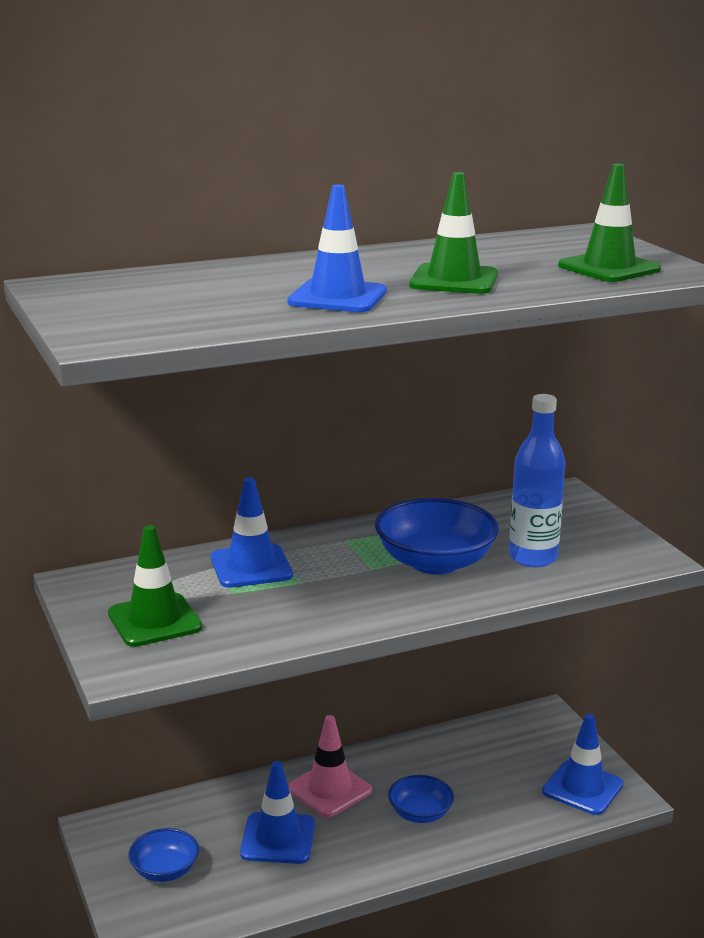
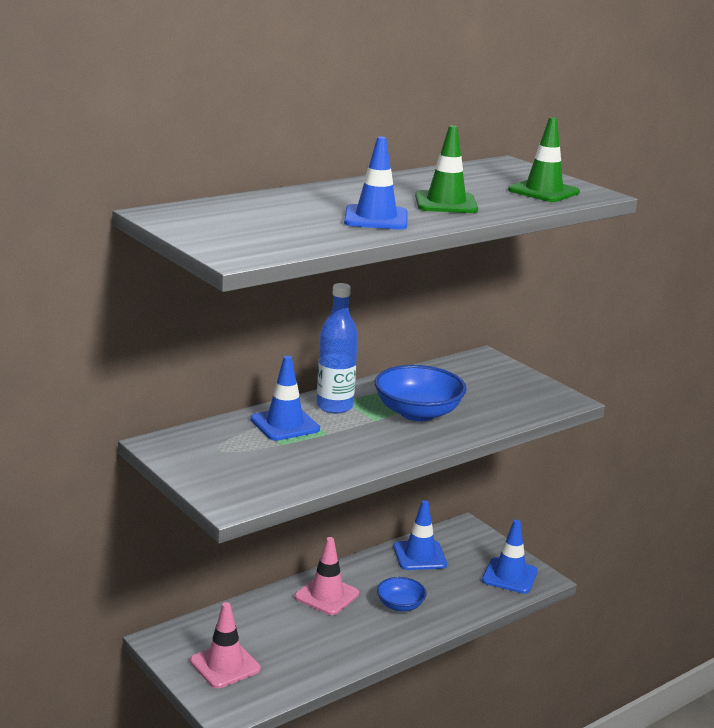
camera: 15 degrees left, 0 degrees up
green traffic cone [108,525,202,647] -> none
blue bowl [129,828,199,882] -> pink traffic cone [190,602,261,688]
blue traffic cone [240,761,315,864] -> blue traffic cone moved to [394,500,447,570]
blue bottle [509,394,566,567] -> blue bottle moved to [317,283,358,414]

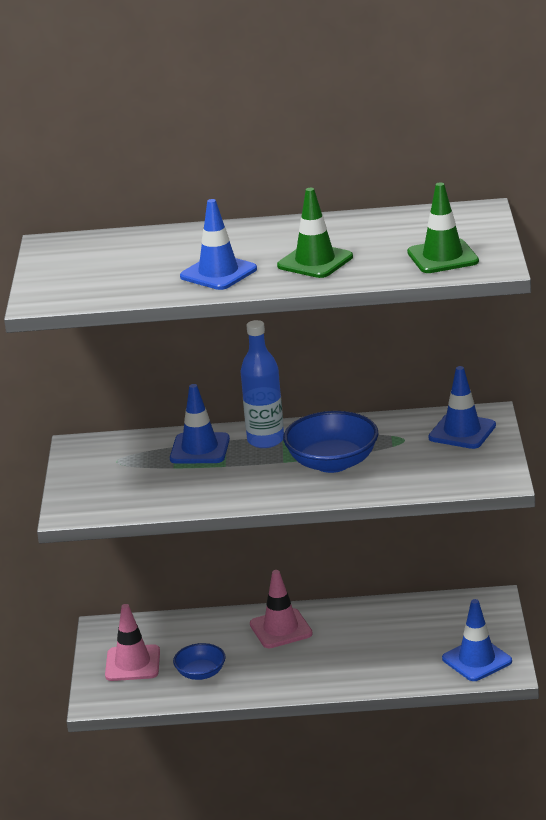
camera: 40 degrees right, 5 degrees up
blue bowl [377,577,427,611] -> blue bowl moved to [173,643,226,680]
blue traffic cone [394,500,447,570] -> blue traffic cone moved to [428,366,496,449]

